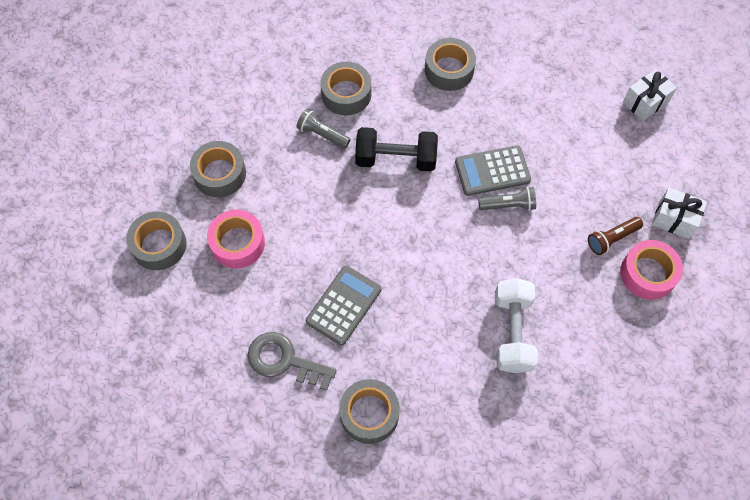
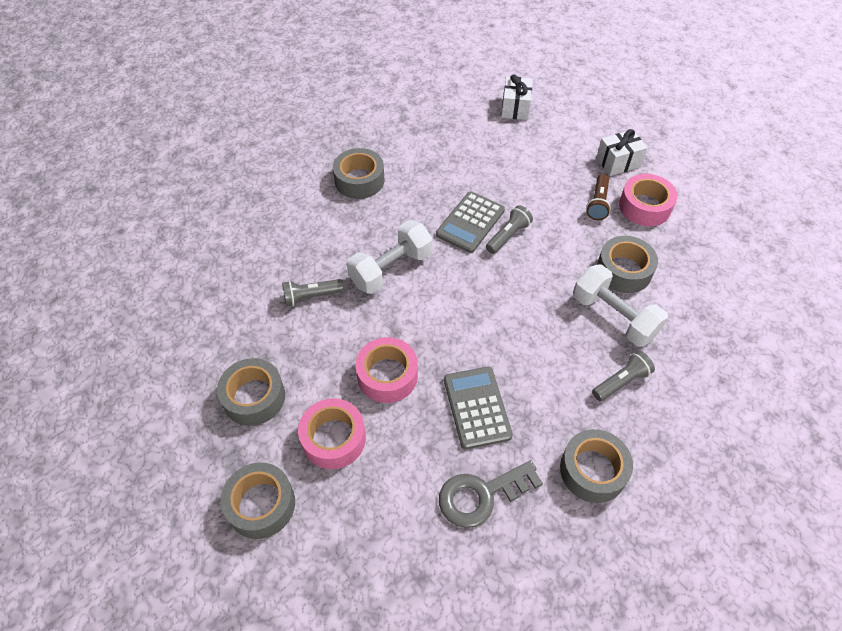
camera: 45 degrees left, 10 degrees down
grey tape [320,62,371,115] -> grey tape moved to [597,236,658,293]
black dumbbell [355,127,438,172] -> white dumbbell [347,220,433,294]
none -> pink tape [356,337,418,403]
none -> grey flashlight [592,351,655,401]

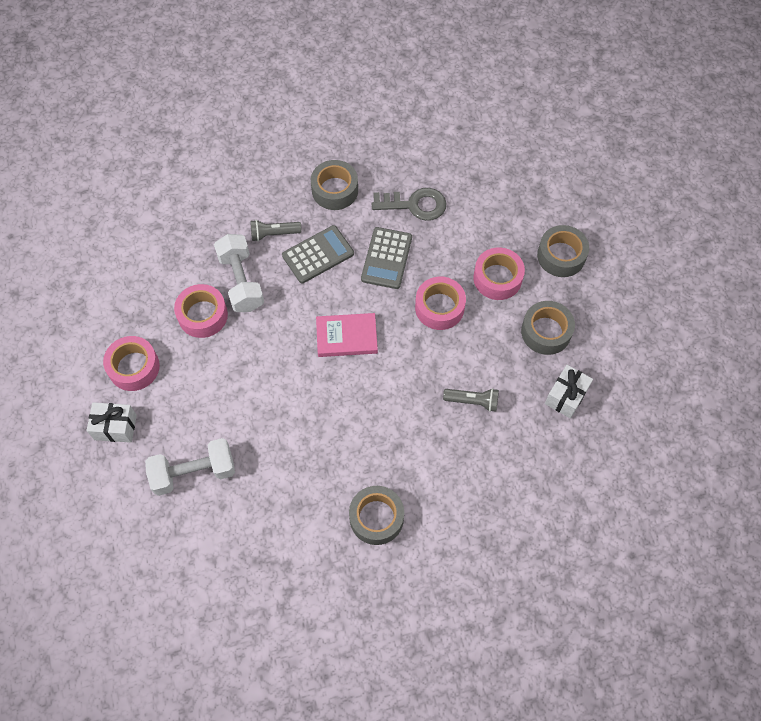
camera: 155 degrees left, 10 degrees up
white dumbbell [347,220,433,294] -> white dumbbell moved to [145,438,235,496]
grey calculator [436,192,505,253] -> grey calculator moved to [282,225,354,283]
grey flashlight [486,205,533,254] -> none
white gift [501,75,532,120] -> white gift moved to [545,365,593,418]
brown flashlight [586,174,611,220] -> none
grey tape [597,236,658,293] -> pink tape [174,284,228,338]
none -> pink book [316,313,378,357]

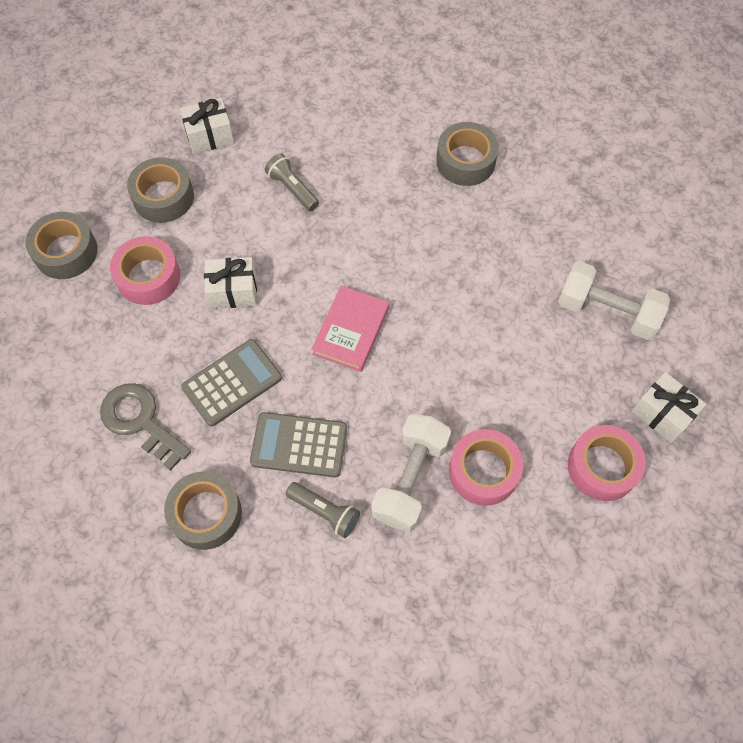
camera: 140 degrees left, 0 degrees up
pink book [316,313,378,357] -> pink book turned 75 degrees clockwise [312,286,389,372]
pink tape [415,277,466,330] -> white gift [204,257,257,309]

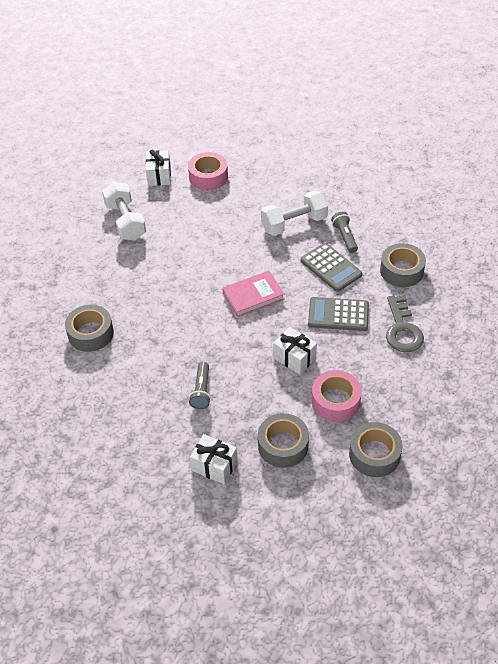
camera: 135 degrees left, 15 degrees down
pink tape [449,429,523,506] -> none

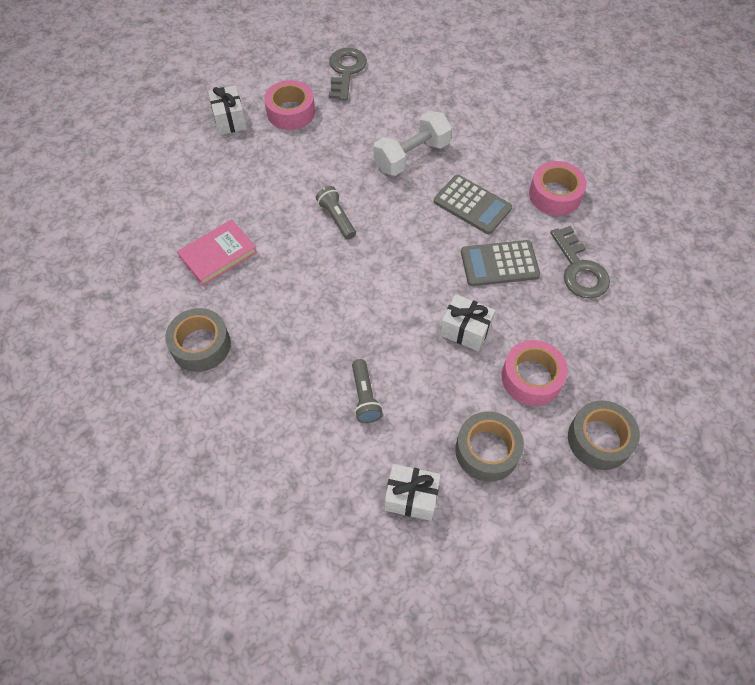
camera: 15 degrees left, 10 degrees up
white dumbbell [102,182,146,241] -> none
pink book [223,271,285,317] -> pink book moved to [177,219,258,286]
grey flashlight [331,212,358,253] -> grey flashlight moved to [316,186,356,239]
grey tape [380,243,426,287] -> pink tape [529,161,587,216]
none -> grey key [329,48,367,101]

